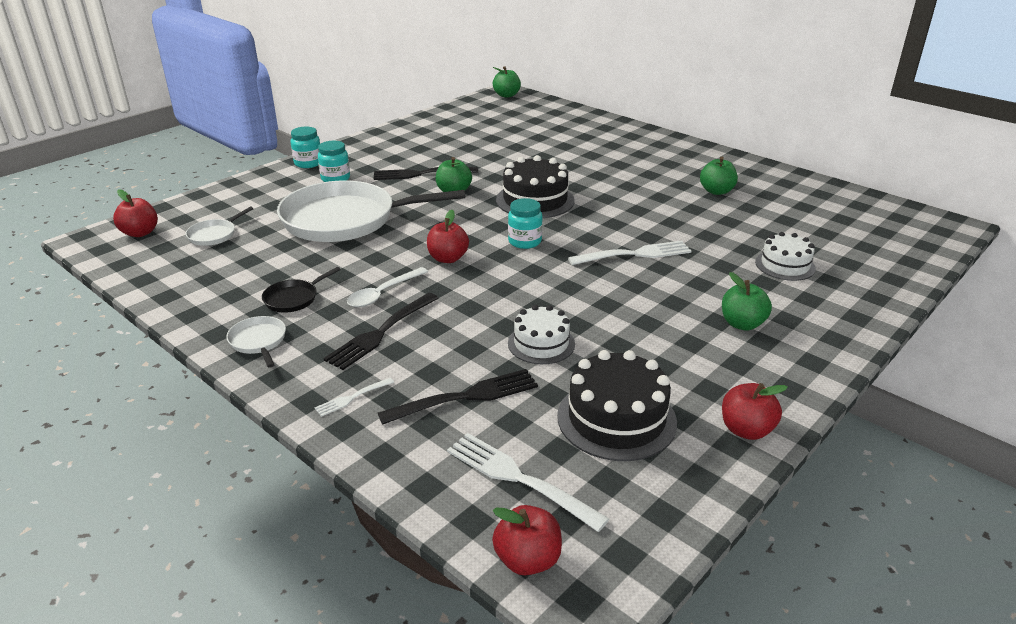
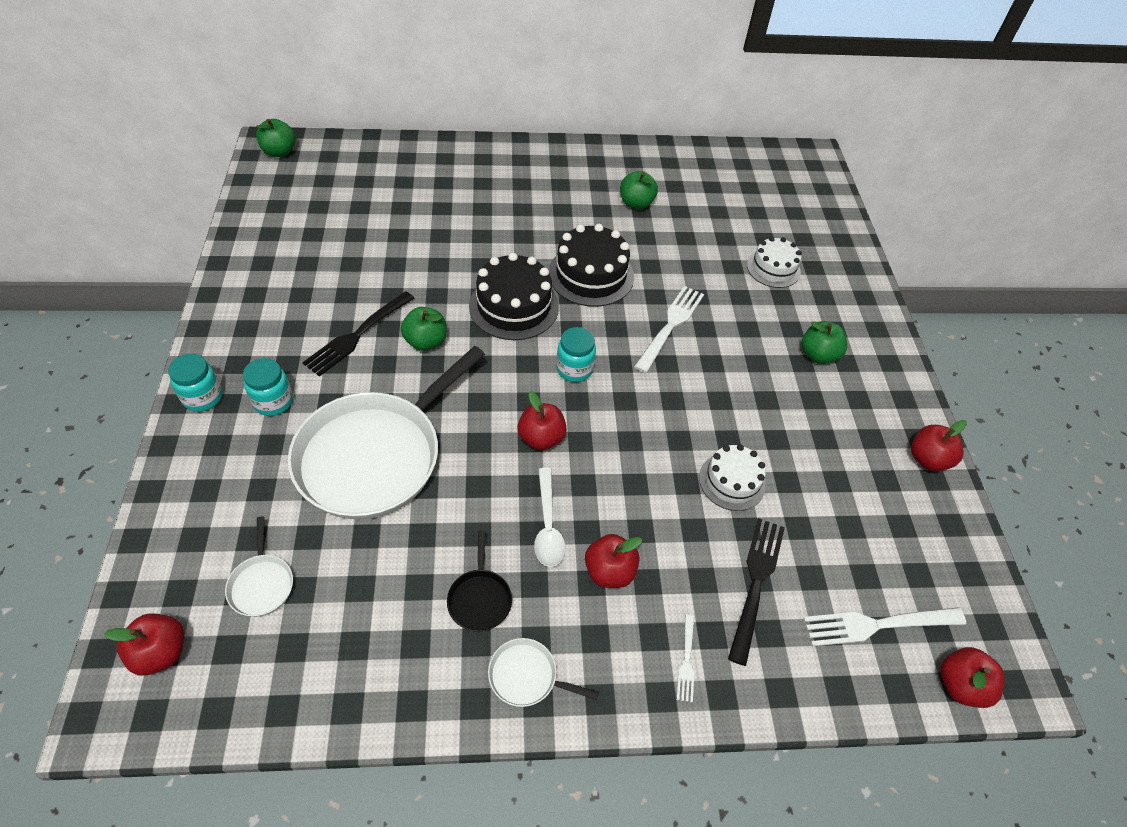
camera: 50 degrees left, 20 degrees up
black fork [323,293,439,370] -> red apple [585,534,642,588]
black cake [557,350,677,461] -> black cake moved to [548,224,634,307]

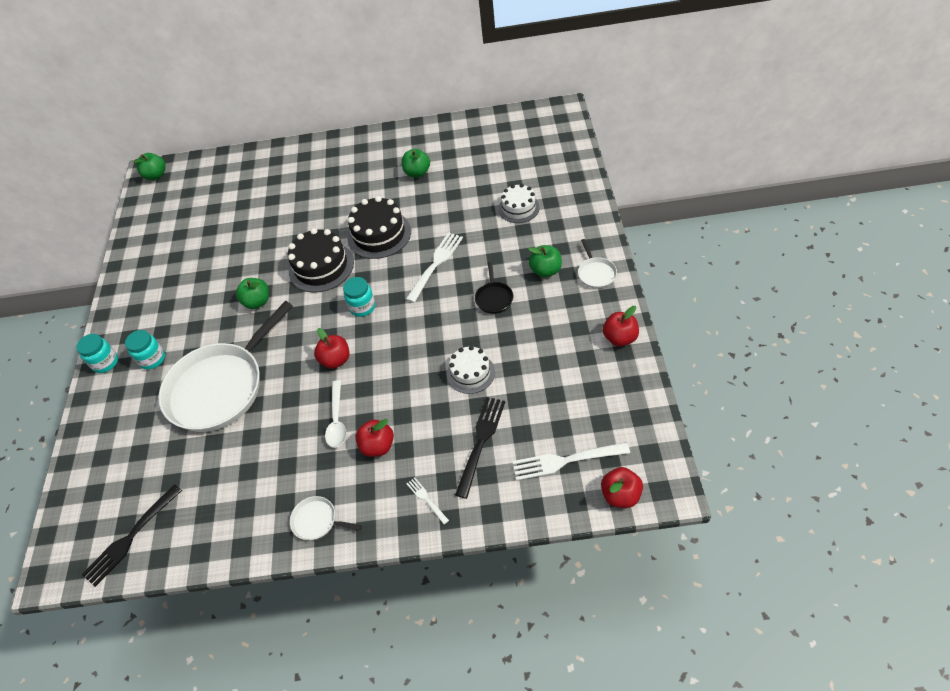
camera: 10 degrees right, 0 degrees up
red apple [104,613,184,676] -> none
white pan [225,517,293,617] -> white pan moved to [578,239,617,289]
black fork [302,291,415,377] -> black fork moved to [82,484,182,587]
black pan [447,530,512,632] -> black pan moved to [475,262,513,314]
white fork [677,615,694,703] -> white fork turned 135 degrees clockwise [407,477,449,524]

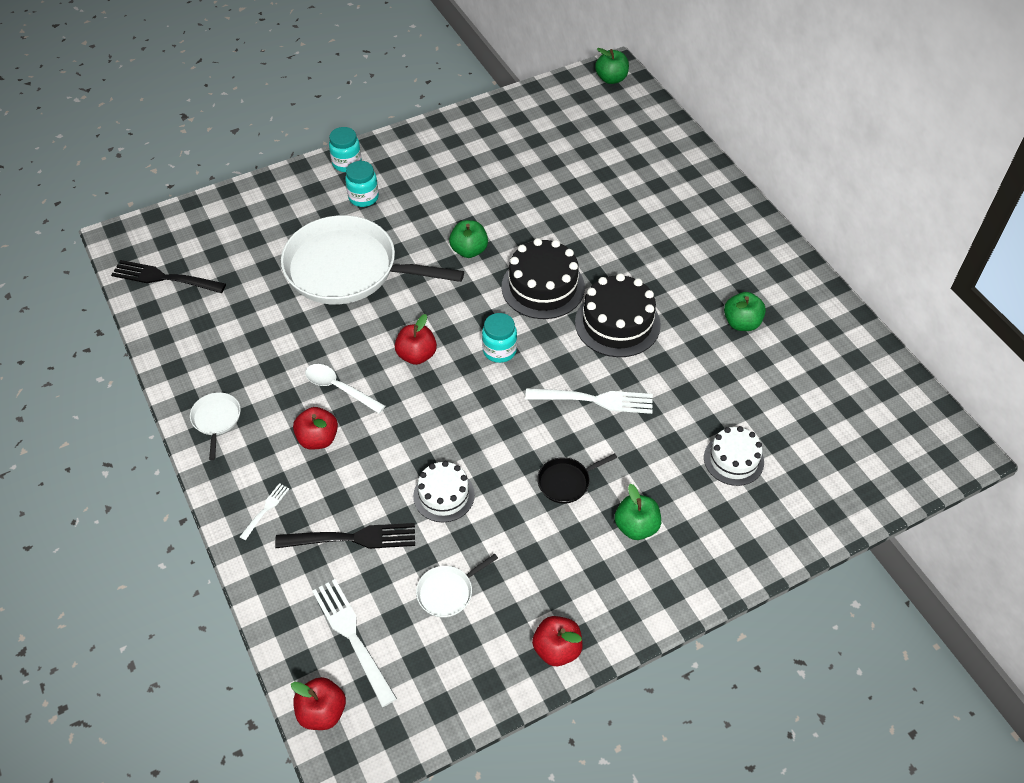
camera: 60 degrees right, 0 degrees up
white spoon [325,380,347,448] -> white spoon turned 60 degrees clockwise [305,364,385,414]
white pan [578,239,617,289] -> white pan moved to [416,554,498,618]

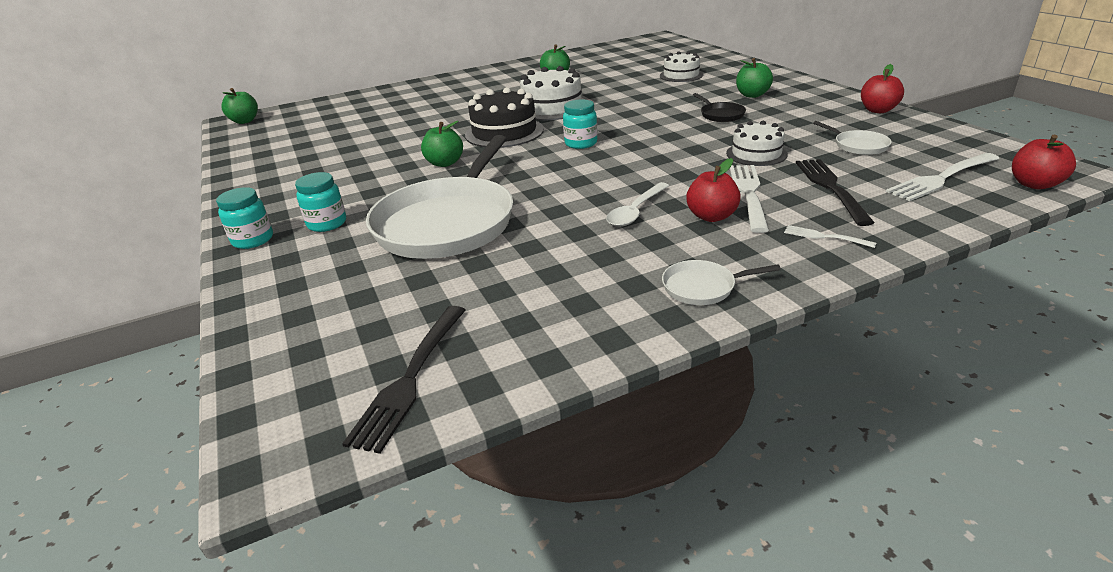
camera: 85 degrees left, 20 degrees down
red apple [395,314,437,365] -> none
white fork [525,388,653,414] -> white fork moved to [730,165,769,233]
black cake [575,273,661,357] -> white cake [520,66,585,120]

